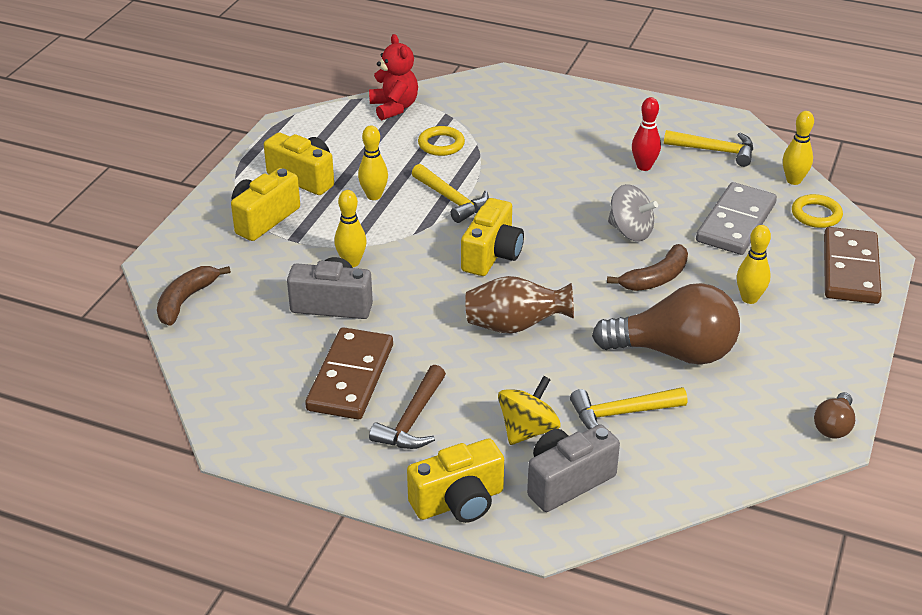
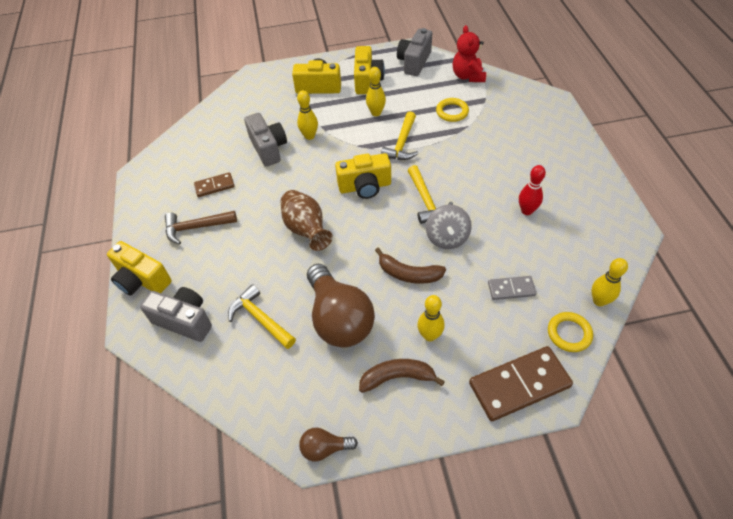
camera: 60 degrees right, 15 degrees up
brown banana [157,266,231,326] -> brown banana moved to [359,359,445,393]
brown domino [305,327,393,419] -> brown domino [194,172,234,197], size x0.53
red teddy bear [369,34,418,120] -> red teddy bear turned 135 degrees clockwise [453,25,486,82]
yellow spinning top [498,376,561,445] -> none
yellow hammer [664,130,753,167] -> yellow hammer moved to [408,165,453,224]
grey domino [696,182,777,255] -> grey domino [488,276,536,300], size x0.53
none -> grey camera [397,28,432,76]

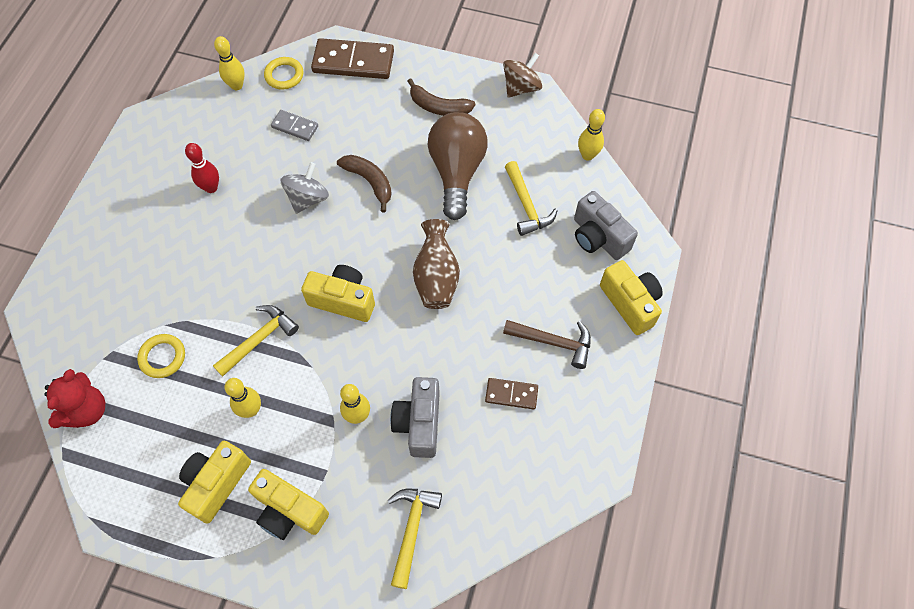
camera: 155 degrees left, 10 degrees up
brown light bulb [299,428,358,461] -> brown spinning top [503,53,542,98]
grey camera [397,28,432,76] -> none
yellow hammer [408,165,453,224] -> yellow hammer moved to [388,489,442,589]
yellow bowling pin [417,295,445,341] -> yellow bowling pin moved to [578,109,605,161]

